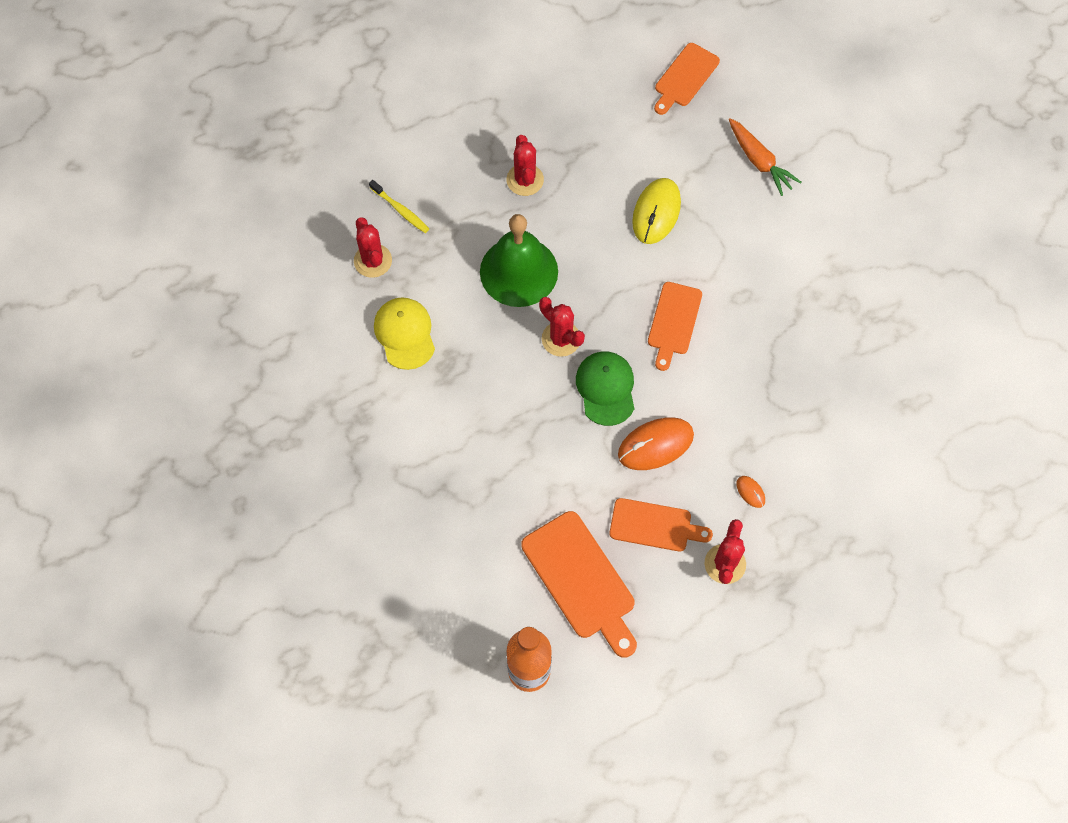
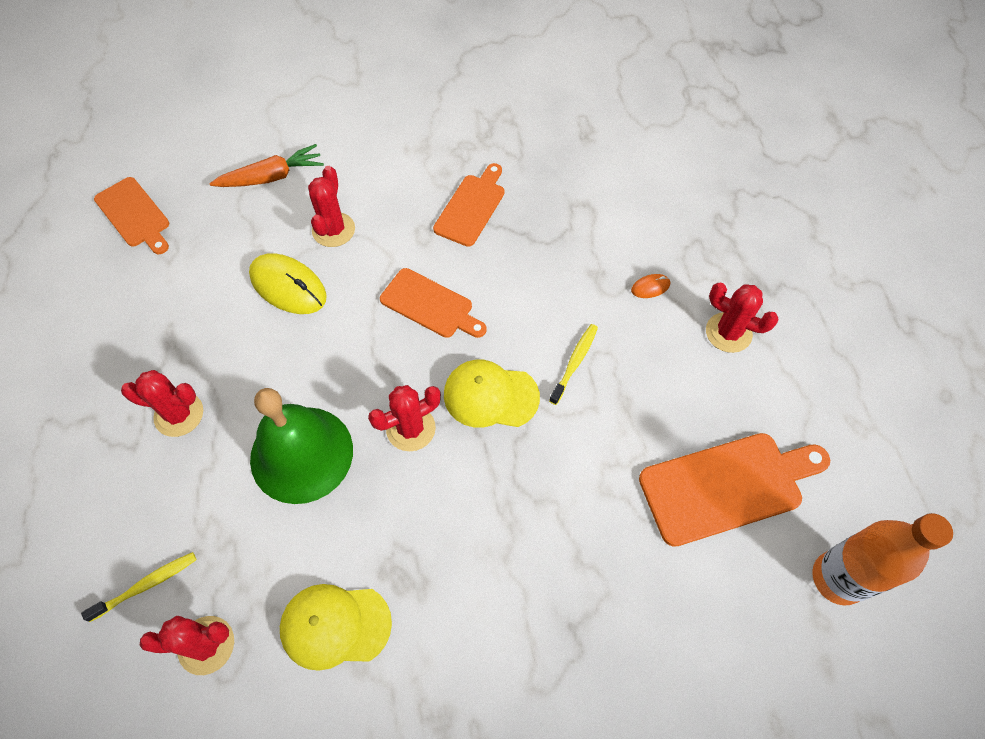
camera: 75 degrees left, 5 degrees down
green cap [576,351,634,426] -> yellow cap [444,360,540,428]
orange cutting board [609,498,713,552] -> orange cutting board moved to [433,163,505,247]
orange mouse [618,417,694,470] -> yellow toothbrush [549,324,598,405]
none -> red cactus [308,166,355,247]

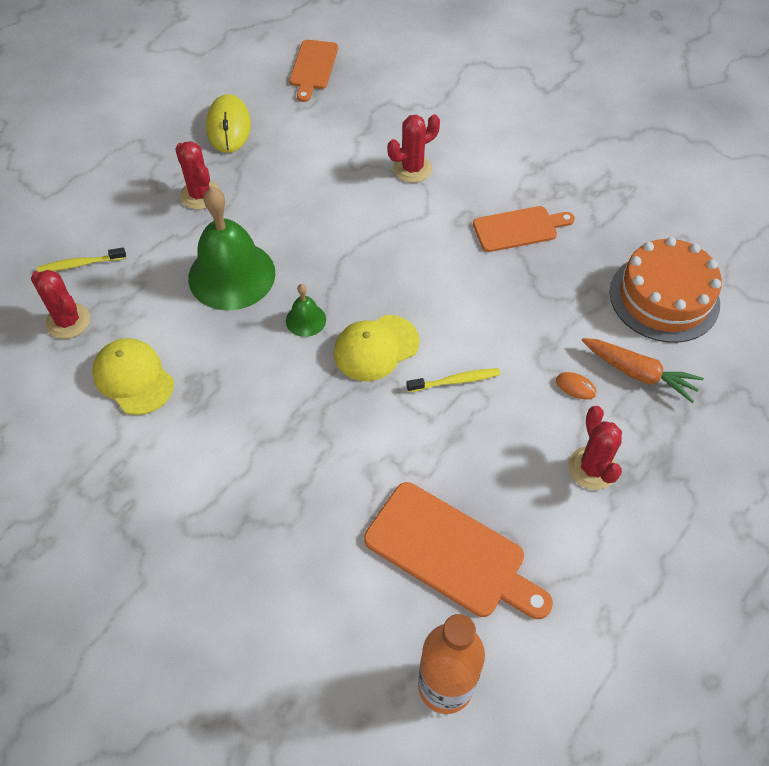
camera: 50 degrees right, 5 degrees down
yellow toothbrush [81,552,197,622] -> yellow toothbrush turned 150 degrees clockwise [37,247,126,272]
orange carrot [209,144,324,187] -> orange carrot moved to [581,338,704,403]
yellow mouse [249,253,327,314] -> yellow mouse moved to [206,94,251,153]
red cactus [368,385,441,451] -> green bell [286,284,326,337]
orange cutting board [380,268,487,338] -> none
yellow cap [444,360,540,428] -> yellow cap turned 90 degrees counterclockwise [334,315,420,381]
none -> orange cake [610,237,722,343]

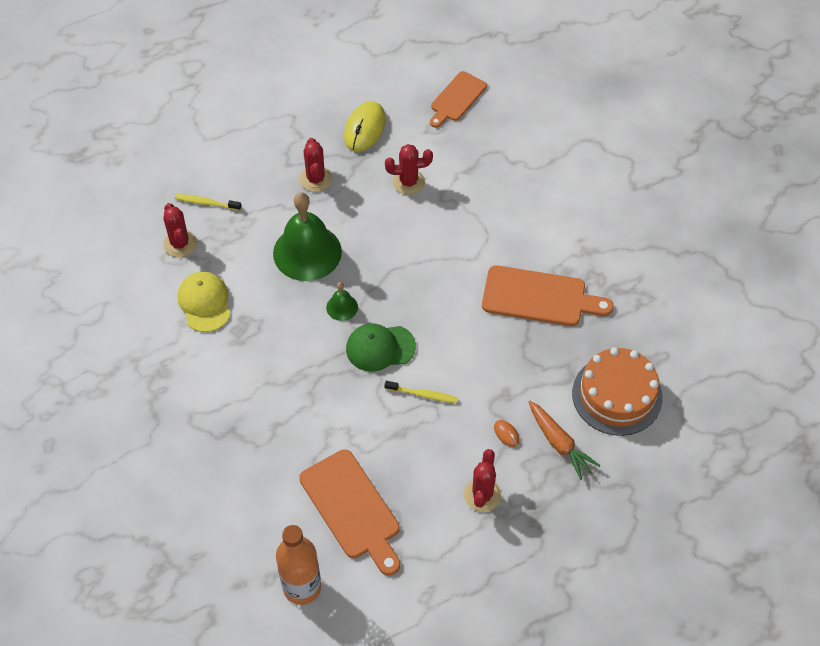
camera: 25 degrees right, 0 degrees up
yellow cap [334,315,420,381] -> green cap [346,323,416,371]
red cactus [387,114,440,183] -> red cactus moved to [385,144,433,195]
orange cutting board [473,206,575,252] -> orange cutting board [482,265,614,326], size x1.53

